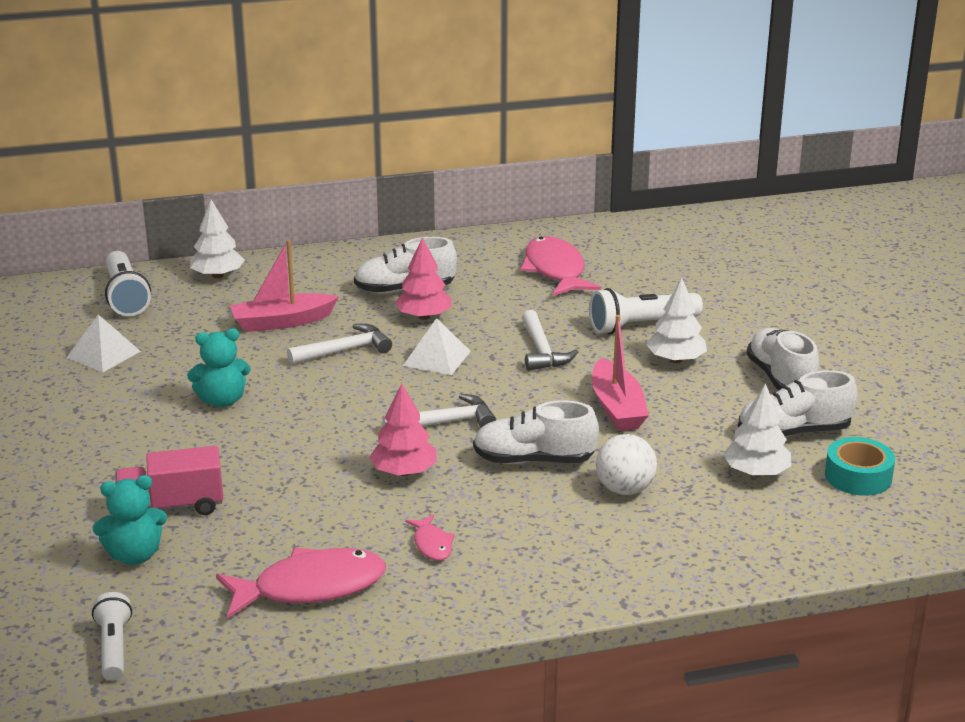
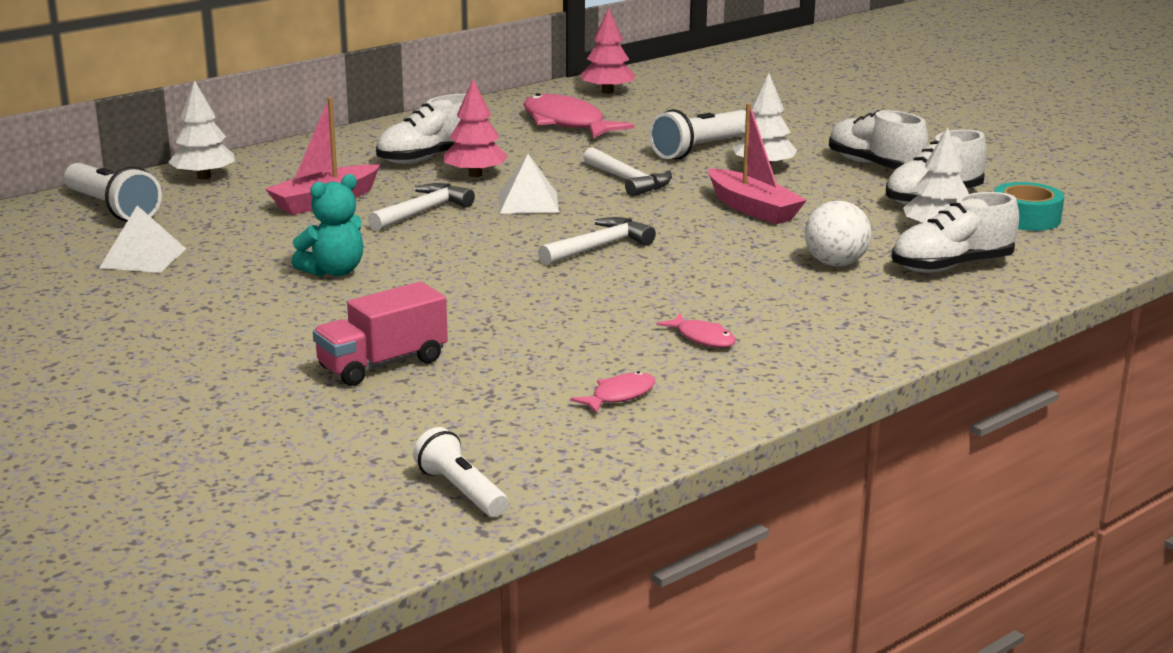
camera: 25 degrees left, 5 degrees down
turquoise teddy bear [93,475,167,565] -> none
pink fish [216,547,386,619] -> pink fish [570,371,655,414], size x0.48
pink tree [369,383,437,476] -> pink tree moved to [580,8,636,94]
white shoe [473,400,599,464] -> white shoe moved to [892,192,1019,273]

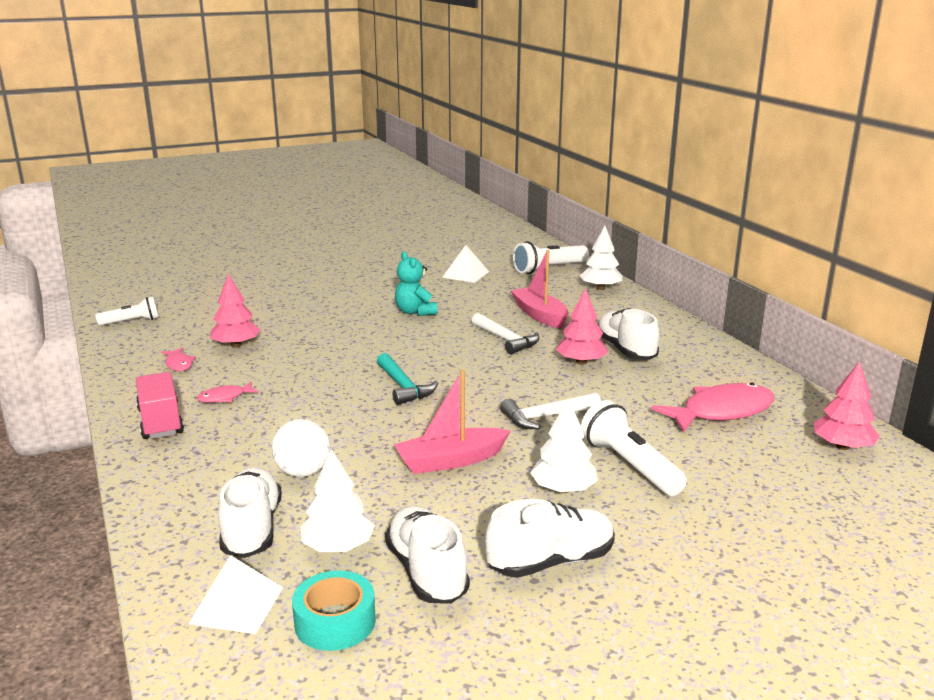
camera: 105 degrees right, 0 degrees up
pink truck [313,282,448,386] -> pink truck moved to [136,372,184,439]
white pyramid [499,154,559,214] -> white pyramid moved to [189,555,283,634]
white hammer [538,217,656,266] -> turquoise hammer [377,353,438,405]
none -> pink tree [210,274,261,347]

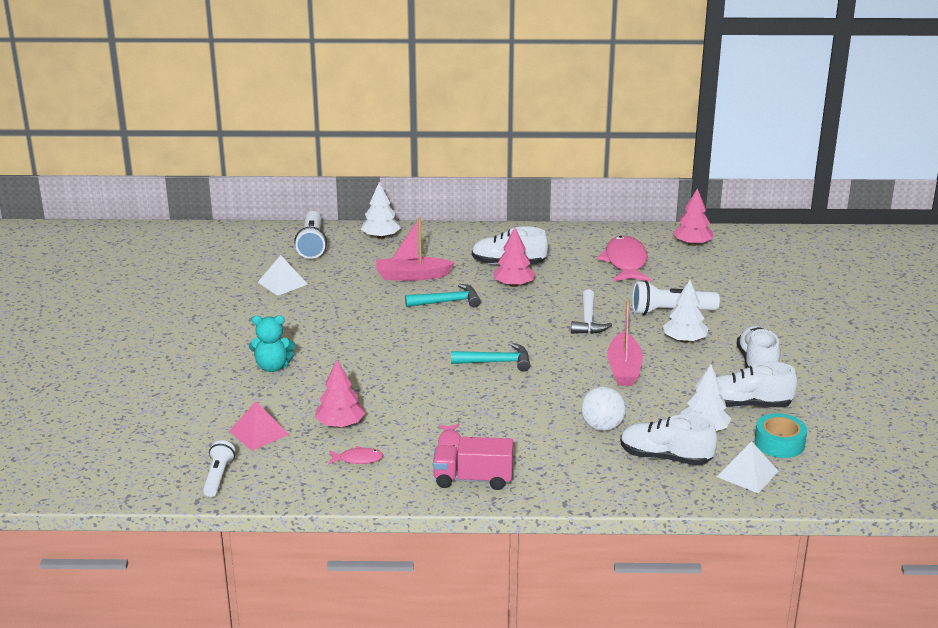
camera: 65 degrees left, 5 degrees up
turquoise teddy bear [395,252,437,316] -> turquoise teddy bear moved to [249,316,296,372]
white hammer [472,313,539,354] -> turquoise hammer [405,284,481,307]
none -> pink pyramid [229,401,289,451]

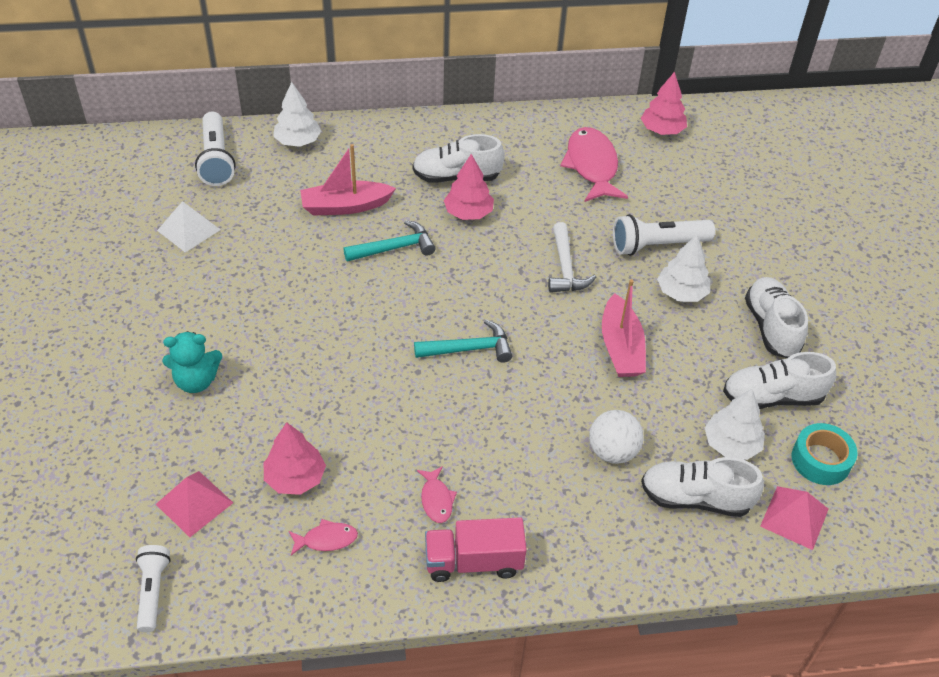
camera: 10 degrees left, 20 degrees up
white pyramid [717,441,778,493] -> pink pyramid [760,486,828,550]

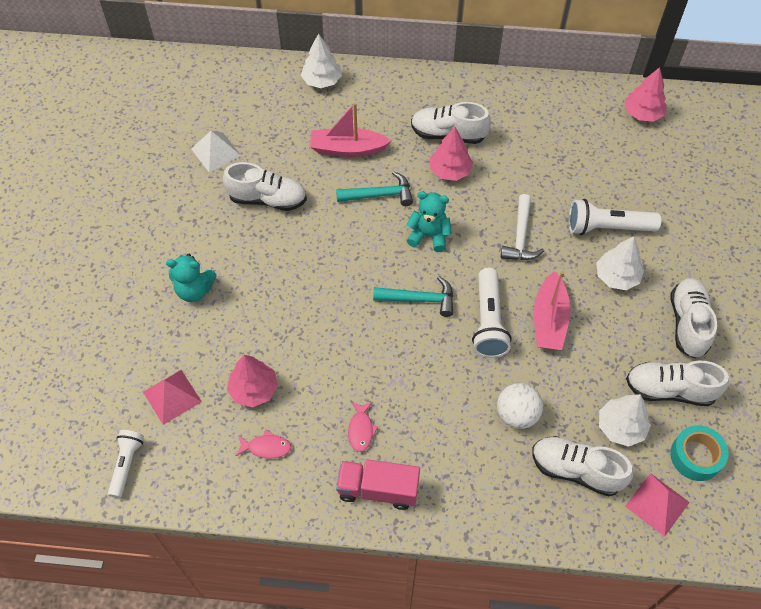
camera: 15 degrees right, 10 degrees up
white flashlight [195,112,236,186] -> white flashlight moved to [472,268,512,358]
pink fish [560,127,628,202] -> none
none -> white shoe [223,162,307,211]
none -> turquoise teddy bear [406,191,452,252]

